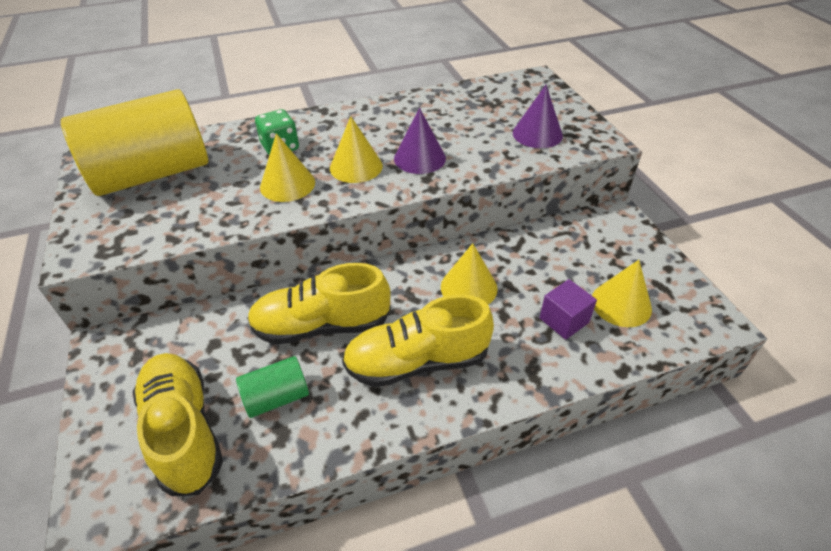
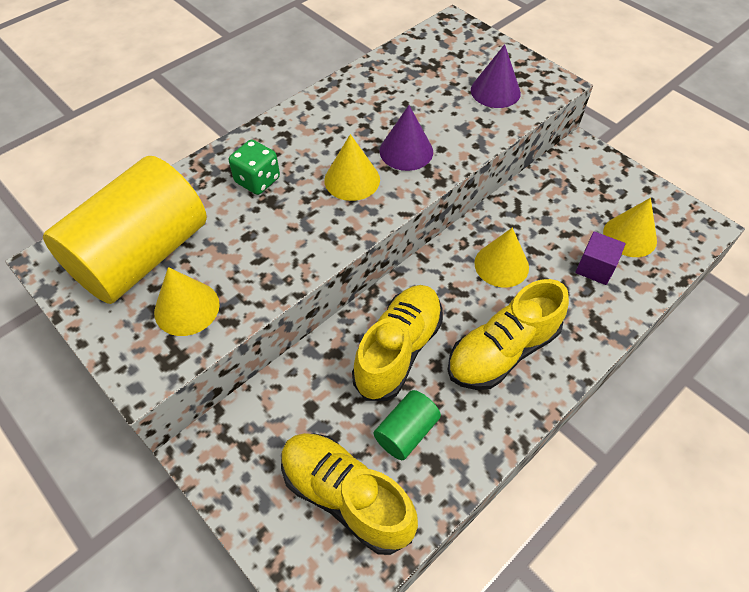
camera: 25 degrees left, 10 degrees up
yellow shoe [247,263,391,344] -> yellow shoe turned 150 degrees clockwise [352,285,443,401]
yellow cone [260,133,315,202] -> yellow cone moved to [154,267,220,336]

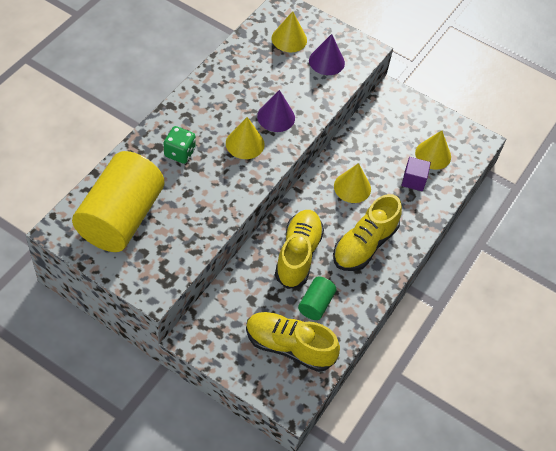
camera: 20 degrees left, 0 degrees up
yellow cone [154,267,220,336] -> yellow cone moved to [272,11,307,52]

